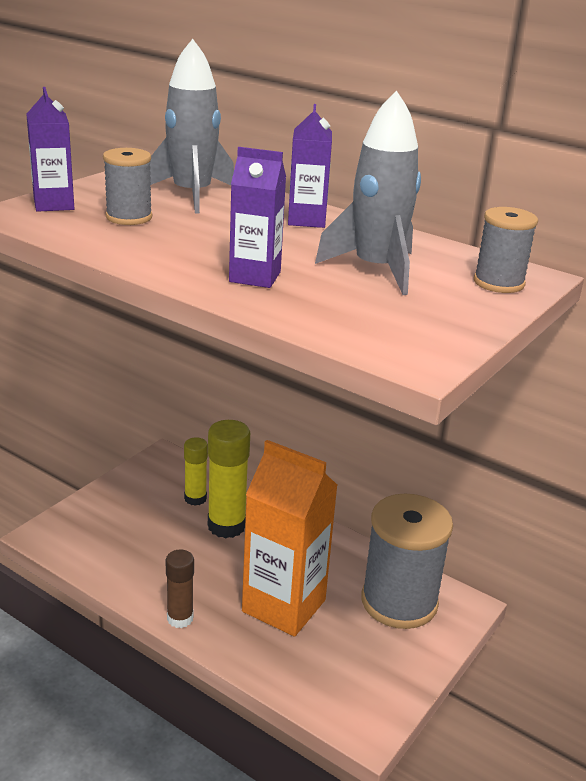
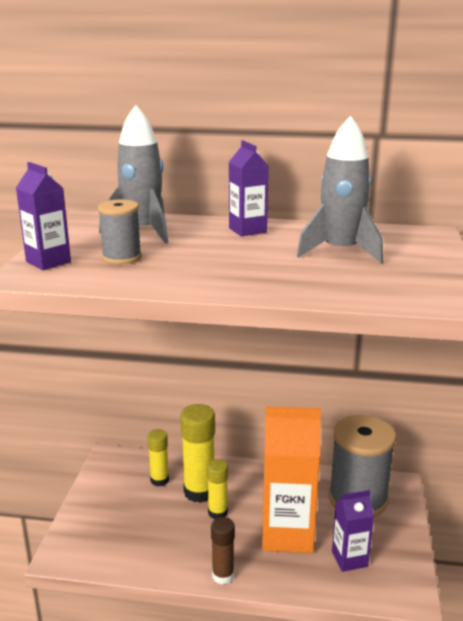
camera: 25 degrees left, 5 degrees down
purple carton [229,147,286,288] -> purple carton moved to [332,490,374,572]
grey spool [474,207,538,293] -> none
none -> yellow glue stick [207,459,228,519]

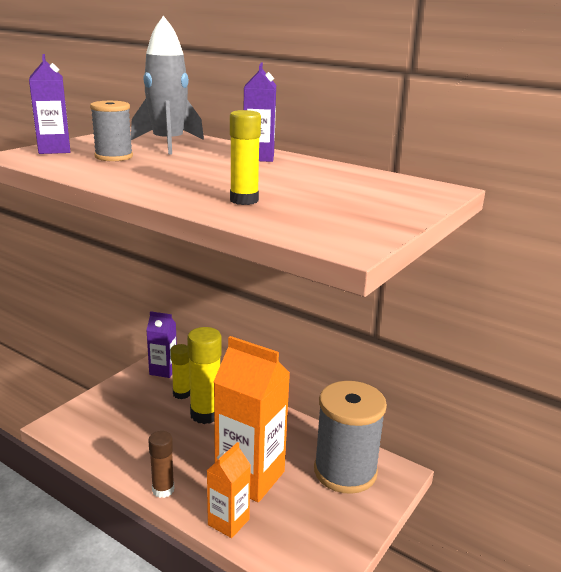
camera: 25 degrees right, 0 degrees up
yellow glue stick [207,459,228,519] -> yellow glue stick moved to [230,110,261,205]
grey rocket [297,115,383,264] -> none
purple carton [332,490,374,572] -> purple carton moved to [146,311,177,378]
none -> orange carton [207,442,251,538]

